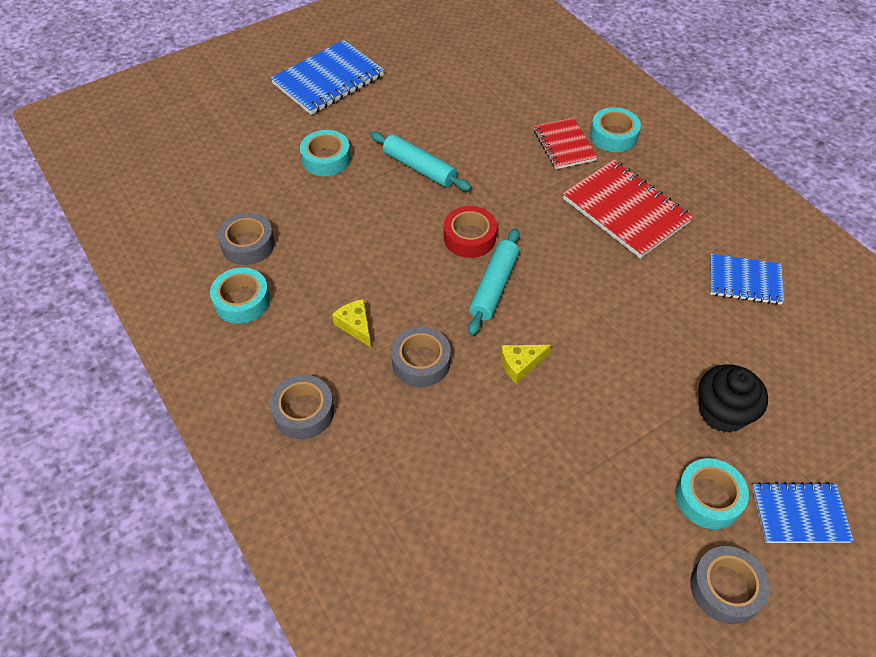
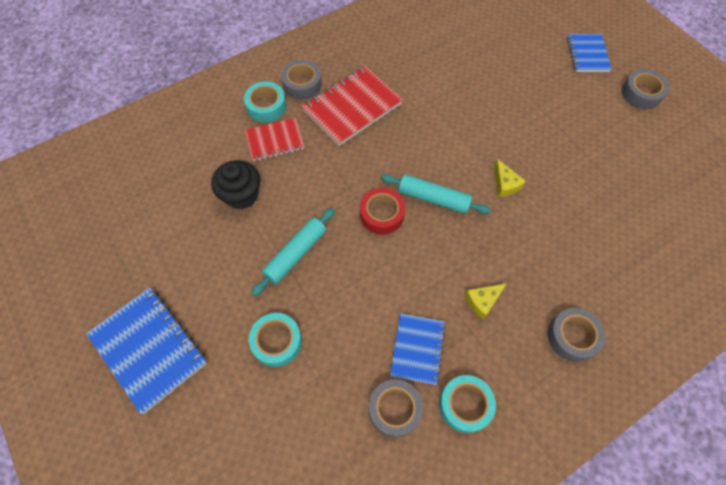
camera: 90 degrees left, 10 degrees up
grey tape [391,326,451,387] -> grey tape moved to [281,60,322,100]
turquoise tape [675,458,749,529] -> none
black cupcake [699,364,768,433] -> black cupcake moved to [211,160,260,209]
blue notebook [710,254,784,305] -> blue notebook moved to [390,313,446,385]

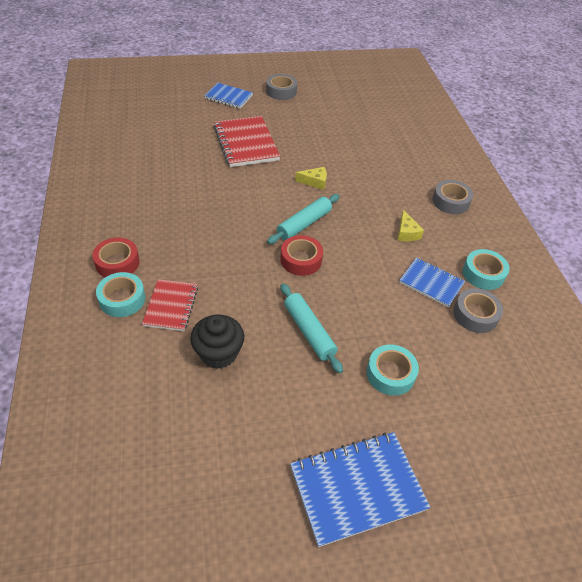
camera: 70 degrees left, 15 degrees down
grey tape [281,60,322,100] -> red tape [92,237,140,277]
red notebook [302,66,403,146] -> red notebook moved to [214,116,280,167]

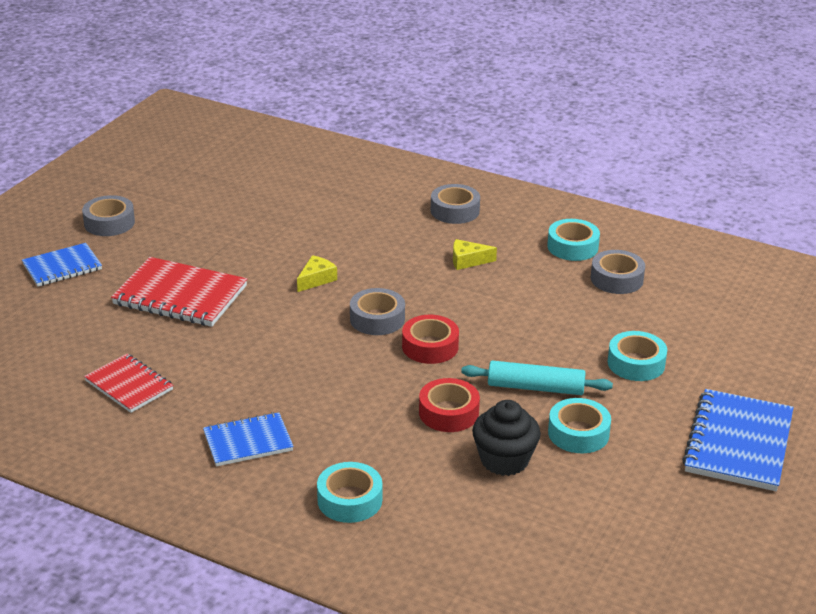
camera: 50 degrees left, 15 degrees down
red tape [92,237,140,277] -> red tape moved to [419,378,480,432]
red notebook [142,279,198,331] -> red notebook moved to [84,354,173,413]
turquoise rolling pin [267,194,340,244] -> grey tape [350,288,405,335]
yellow cheese [397,210,424,241] -> yellow cheese turned 150 degrees clockwise [453,239,497,270]
blue notebook [399,258,465,307] -> blue notebook moved to [203,412,294,467]
none -> turquoise tape [548,398,611,453]

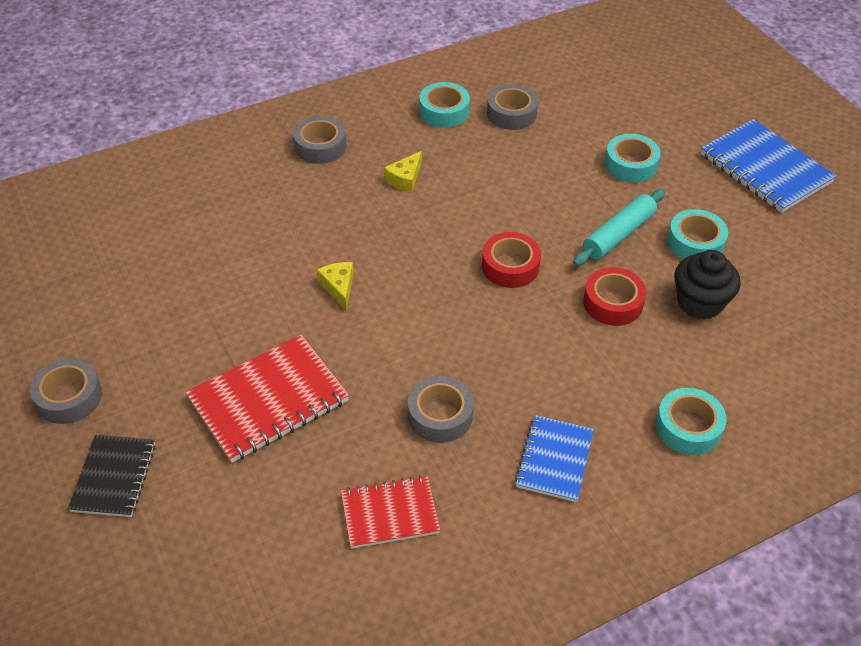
camera: 55 degrees left, 15 degrees up
blue notebook [22,243,102,287] -> black notebook [68,435,156,517]
grey tape [350,288,405,335] -> grey tape moved to [408,376,474,443]

